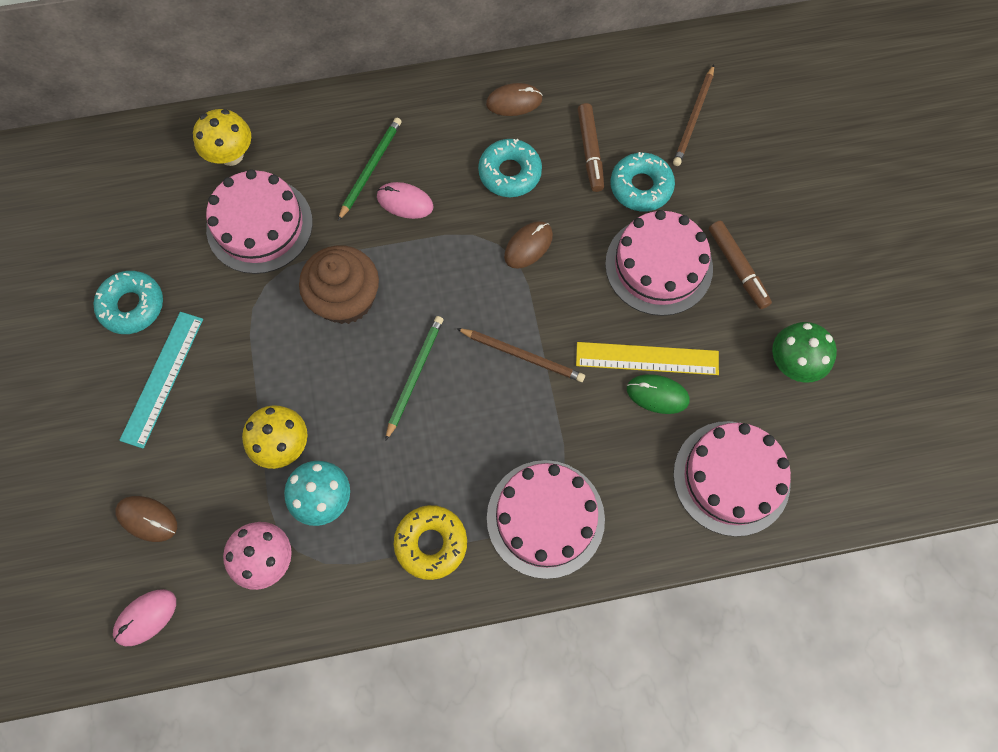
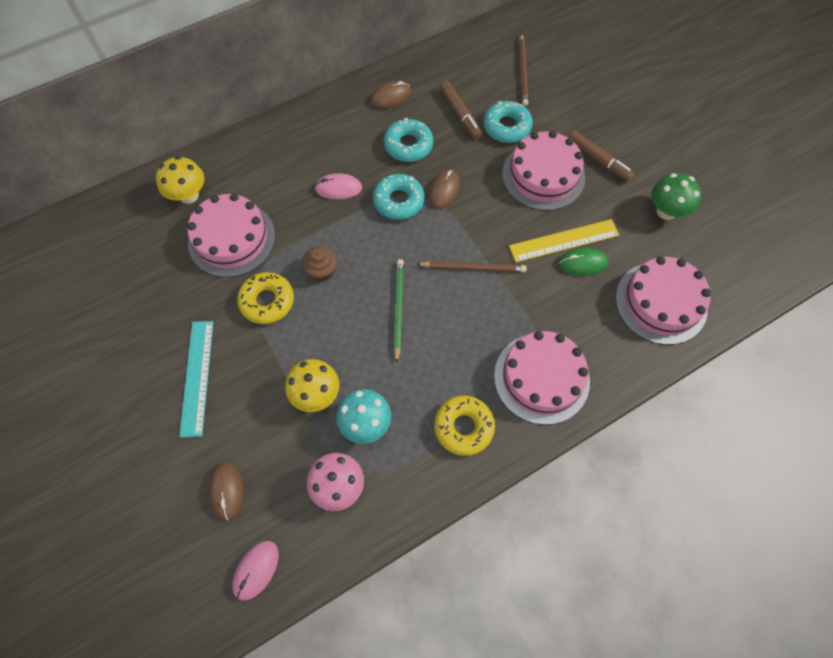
camera: 20 degrees left, 5 degrees down
turquoise donut [93,271,163,334] -> turquoise donut moved to [373,174,425,220]
brown mouse [115,496,177,542] -> brown mouse turned 75 degrees clockwise [208,462,244,520]
brown cupcake [299,245,379,324] -> brown cupcake [302,246,337,281], size x0.55
green pencil [338,118,402,221] -> none
none -> yellow donut [237,272,294,324]

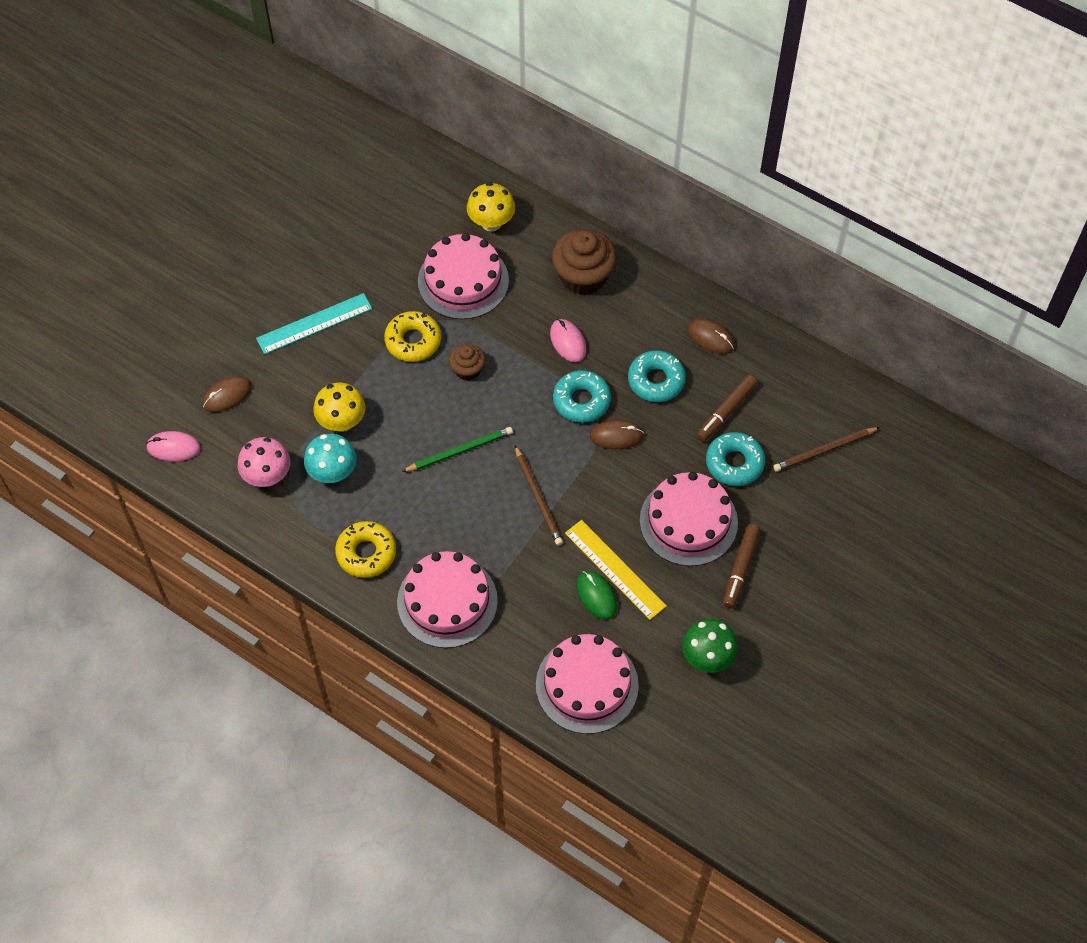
camera: 65 degrees right, 5 degrees down
none -> brown cupcake [552,229,617,295]

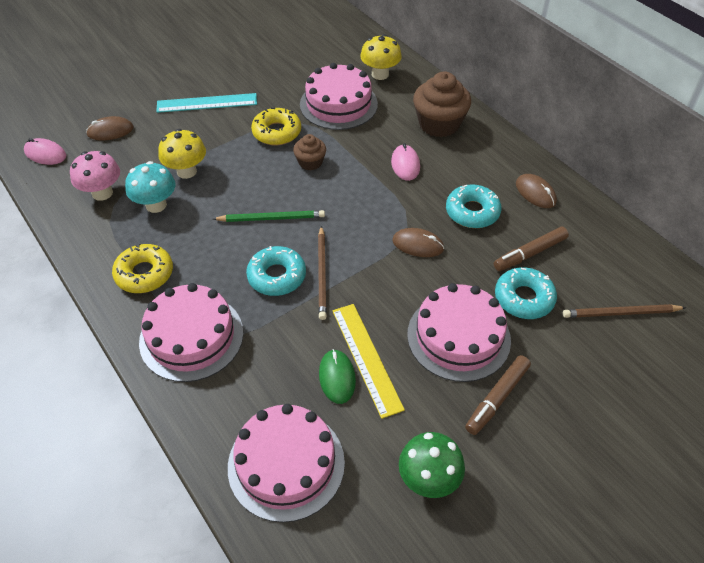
camera: 20 degrees right, 10 degrees down
turquoise donut [553,370,611,423] -> turquoise donut moved to [246,246,306,296]

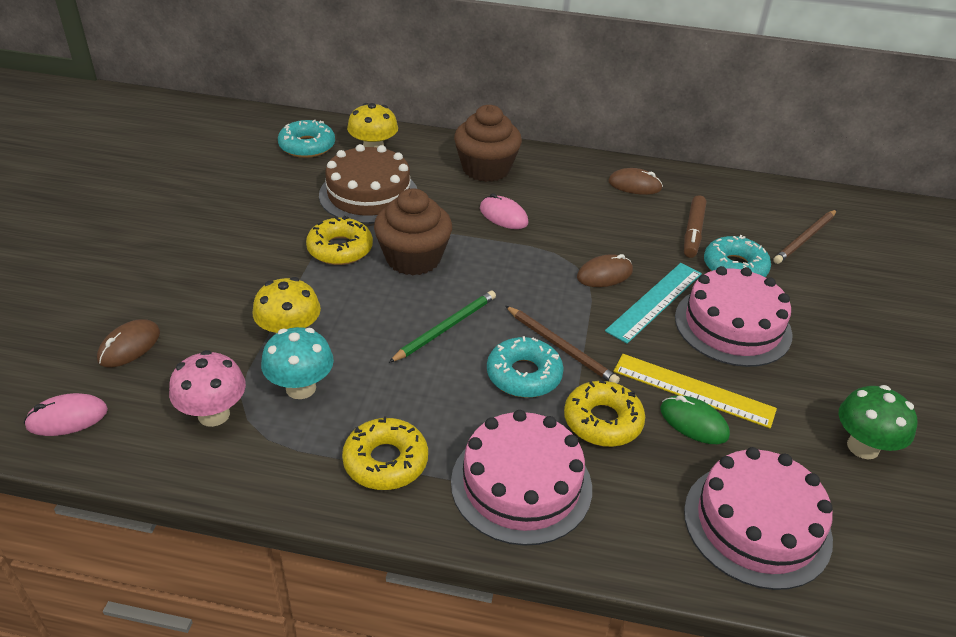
camera: 45 degrees left, 10 degrees down
turquoise ruler [156,93,257,113] -> turquoise ruler moved to [605,263,702,344]
brown cupcake [293,134,326,170] -> brown cupcake [374,188,452,275], size x1.82
pink cake [300,63,378,130] -> brown cake [319,144,417,224]
turquoise donut [446,184,502,228] -> turquoise donut moved to [278,120,335,158]
brown marker [465,355,531,435] -> none
none -> yellow donut [564,380,645,447]

